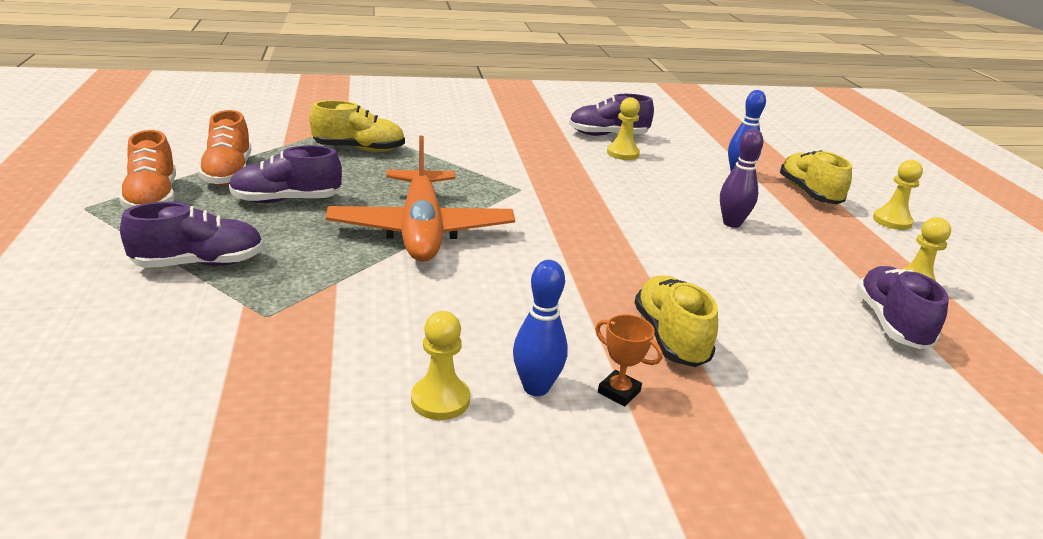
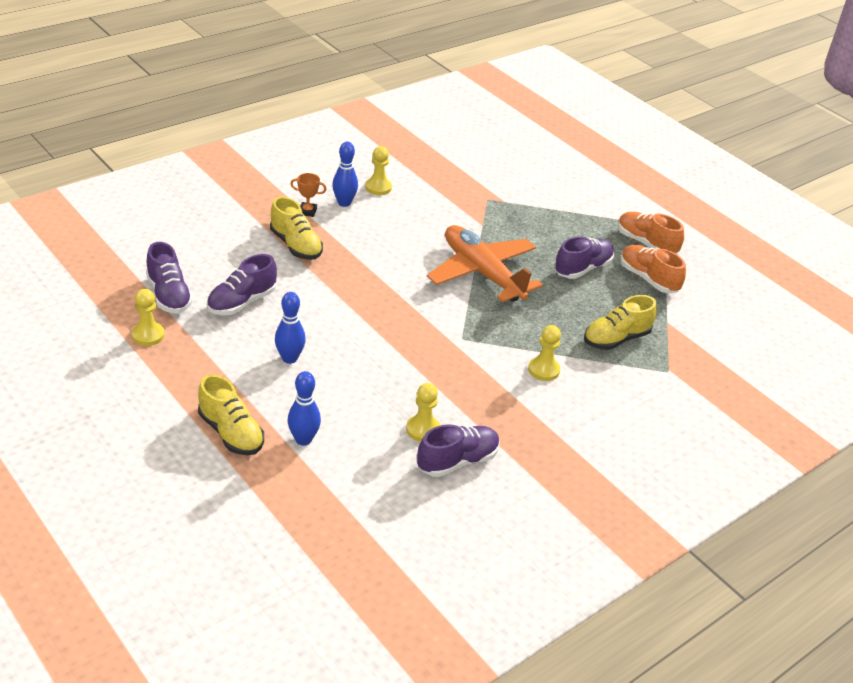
camera: 150 degrees right, 10 degrees up
purple shoe [120,202,264,268] -> purple shoe moved to [207,254,277,315]
purple bowling pin [720,129,763,228] -> blue bowling pin [275,292,306,364]
yellow pawn [873,160,923,230] -> yellow pawn moved to [528,325,561,381]

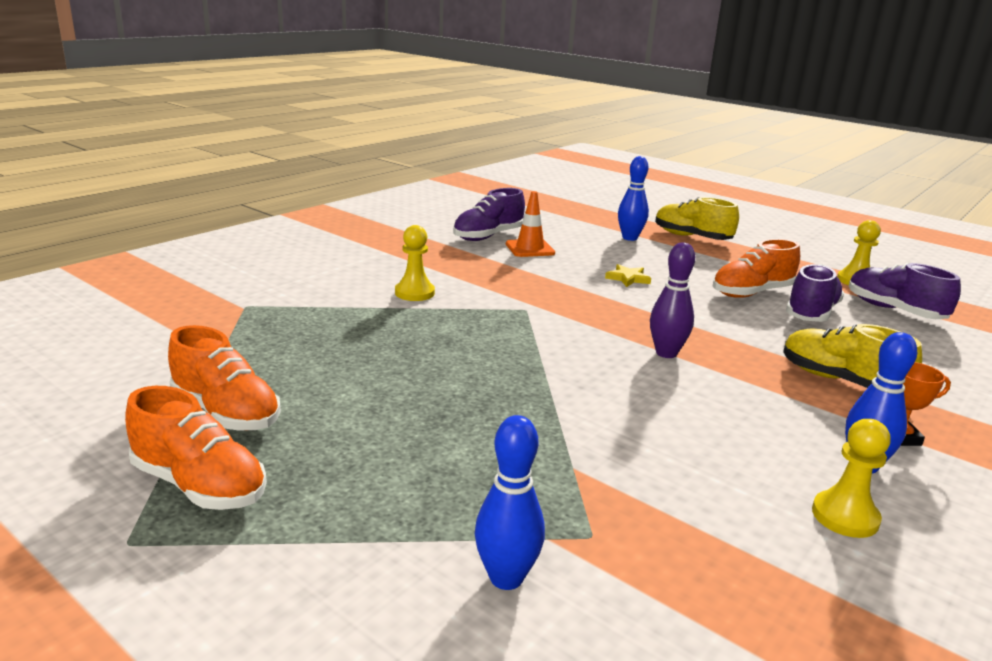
camera: 170 degrees right, 15 degrees down
blue bowling pin [275,292,306,364] -> blue bowling pin moved to [475,415,545,590]
yellow pawn [406,383,440,442] -> orange traffic cone [506,191,555,257]
orange plane [427,225,543,302] -> none
purple shoe [554,236,614,279] -> none
yellow shoe [584,295,657,350] -> none
none -> yellow star [605,264,651,287]
none -> purple bowling pin [650,242,695,358]
none -> orange shoe [713,239,800,298]

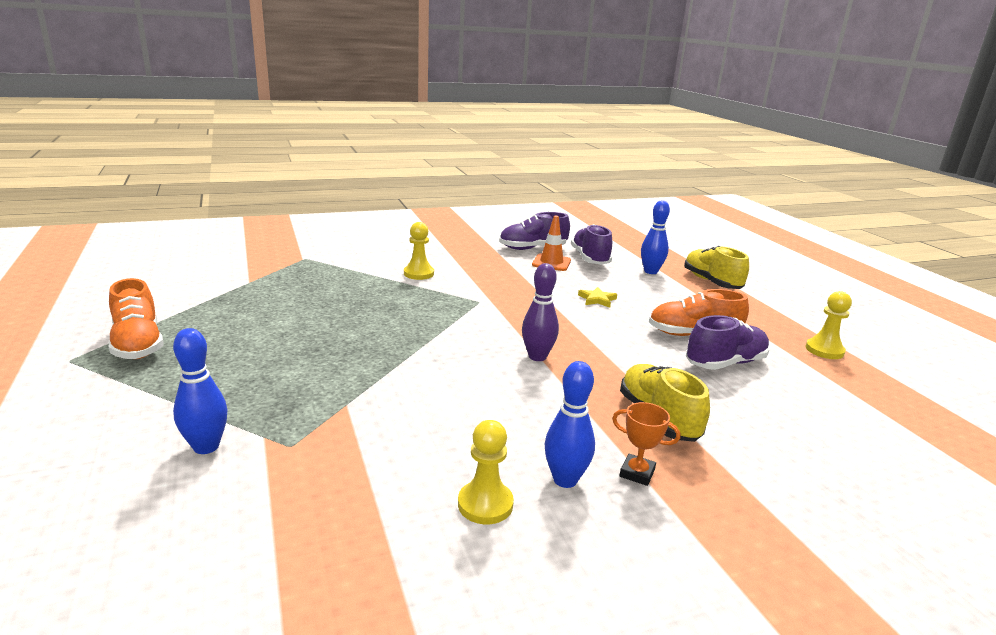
camera: 30 degrees right, 0 degrees up
orange shoe [168,325,281,431] -> none
purple shoe [849,263,961,319] -> purple shoe moved to [571,224,612,265]

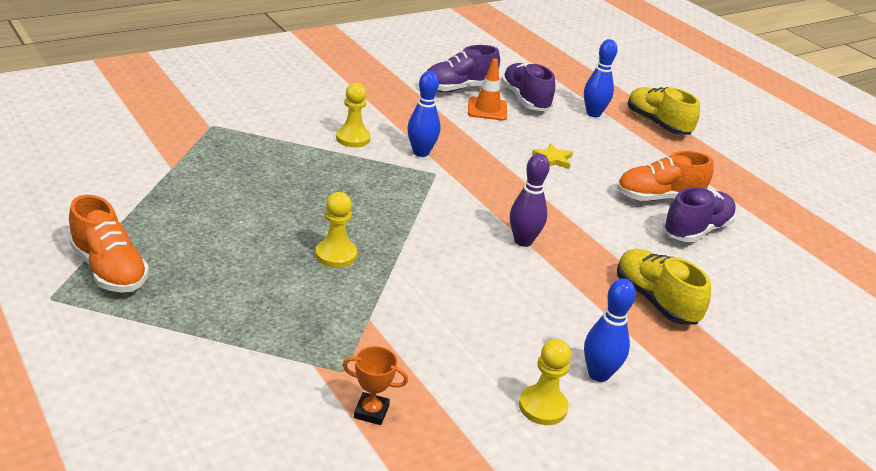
camera: 15 degrees left, 10 degrees up
blue bowling pin [173,328,228,454] -> blue bowling pin moved to [407,71,440,157]
orange trophy [612,402,680,486] -> orange trophy moved to [343,346,408,425]
yellow pawn [805,291,852,359] -> yellow pawn moved to [315,192,357,268]

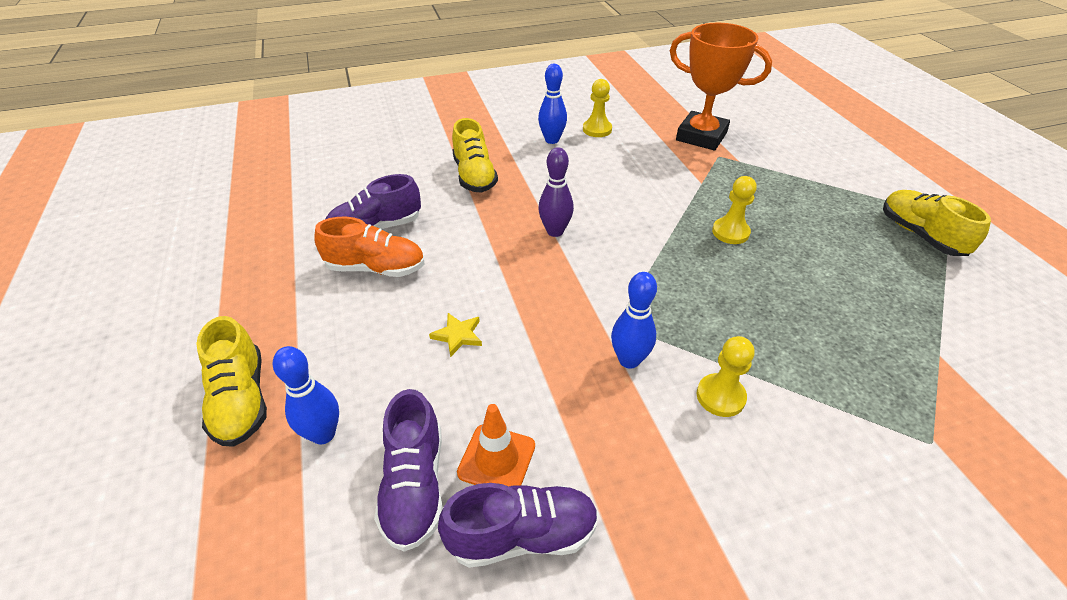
camera: 160 degrees left, 10 degrees up
orange shoe [69,195,149,293] -> yellow shoe [883,190,991,256]
orange trophy [343,346,408,425] -> orange trophy [670,23,772,150], size x2.41

